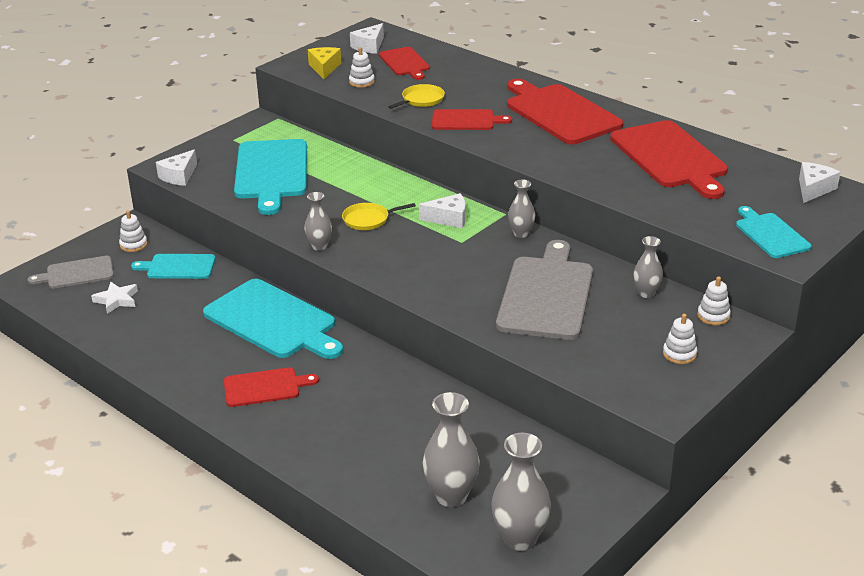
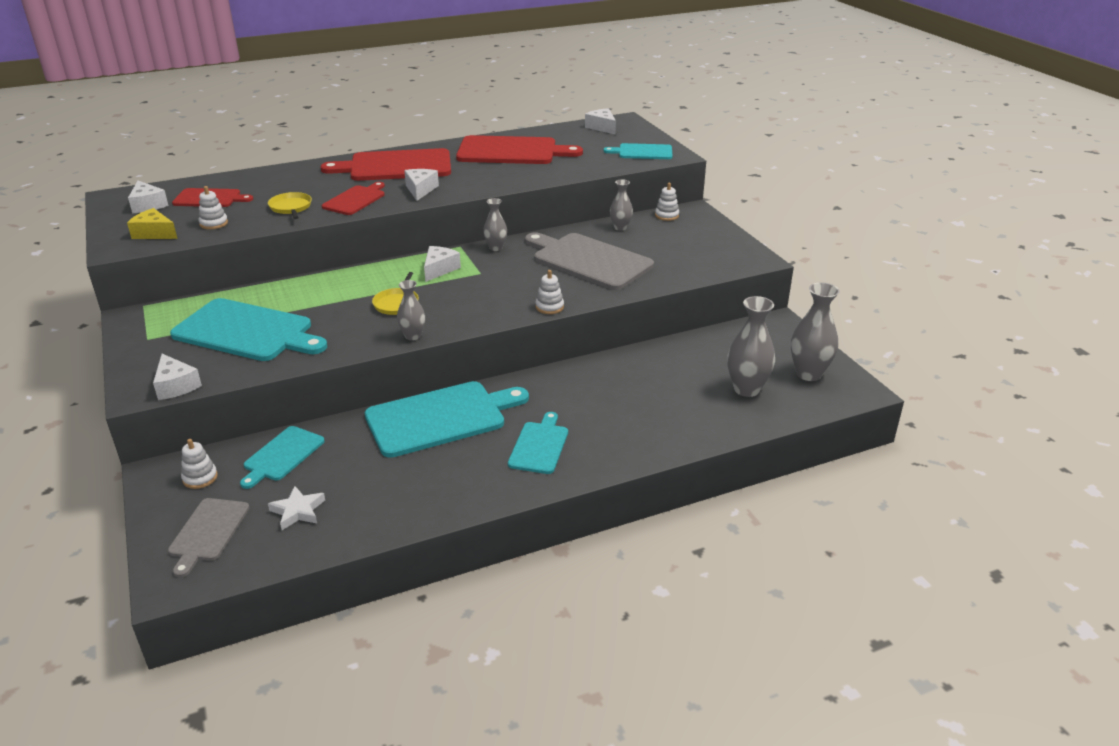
camera: 65 degrees left, 0 degrees up
red cutting board [224,367,319,407] -> turquoise cutting board [508,412,568,474]
white stacking toy [663,314,698,364] -> white stacking toy moved to [535,270,564,314]
none -> white cheese [404,169,439,201]

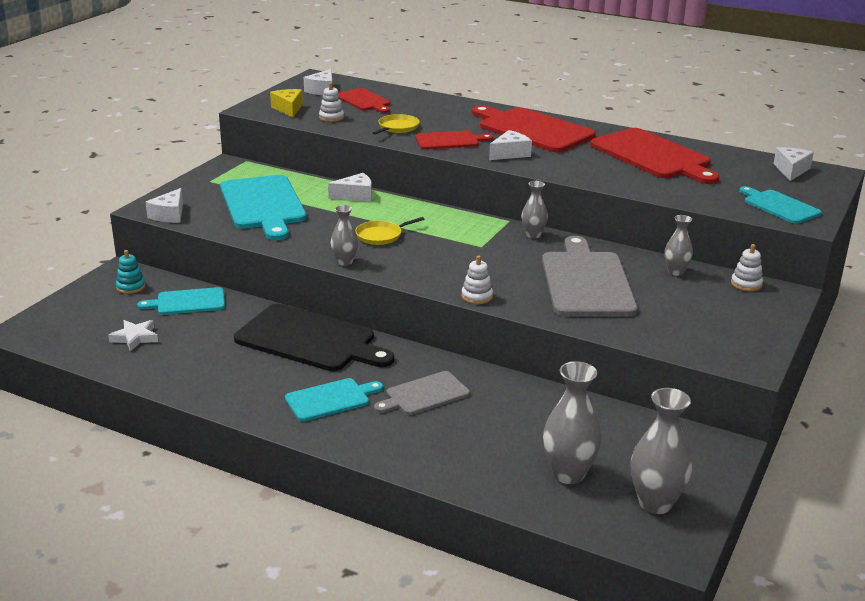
camera: 50 degrees right, 5 degrees down
grey cutting board [168,498,249,577] -> grey cutting board moved to [374,371,470,415]
white stacking toy [181,439,218,489] -> turquoise stacking toy [116,250,146,294]
turquoise cutting board [365,381,529,458] -> black cutting board [234,304,394,371]
white cheese [424,246,461,282] -> white cheese moved to [328,173,372,202]

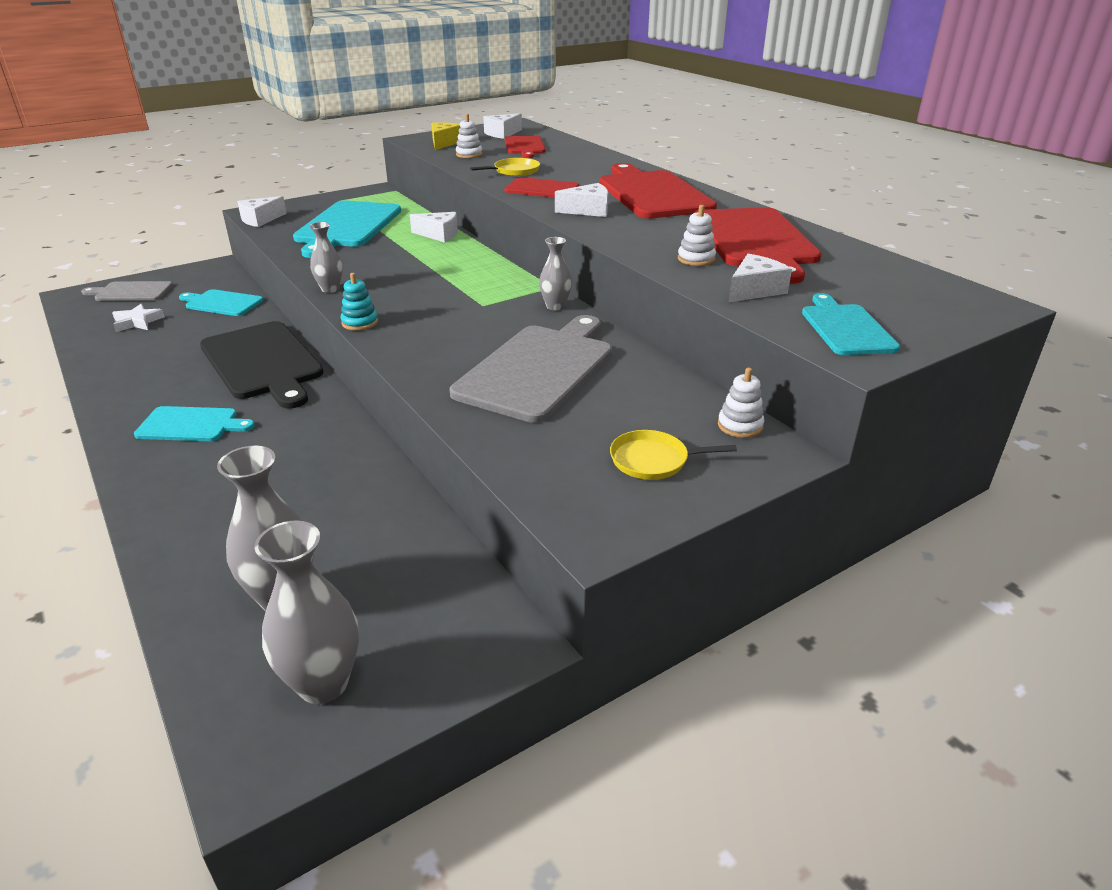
camera: 30 degrees right, 5 degrees up
turquoise stacking toy [116,250,146,294] -> turquoise stacking toy moved to [341,273,378,331]
yellow pan [355,217,425,245] -> yellow pan moved to [610,430,737,480]
grey cutting board [374,371,470,415] -> grey cutting board moved to [81,281,173,301]
white stacking toy [461,255,493,304] -> white stacking toy moved to [678,205,716,266]
grey vase [664,215,693,276] -> none
white cheese [774,147,814,181] -> white cheese moved to [729,254,792,302]

